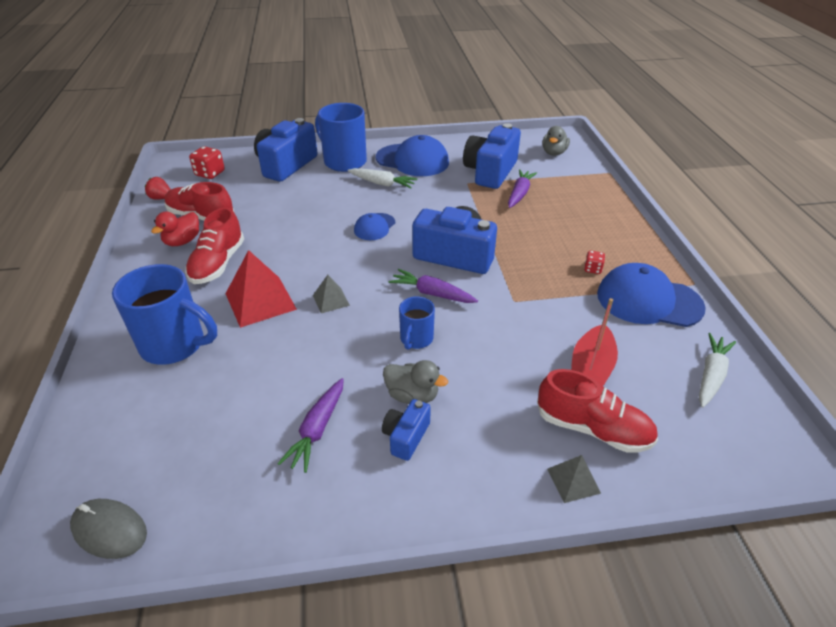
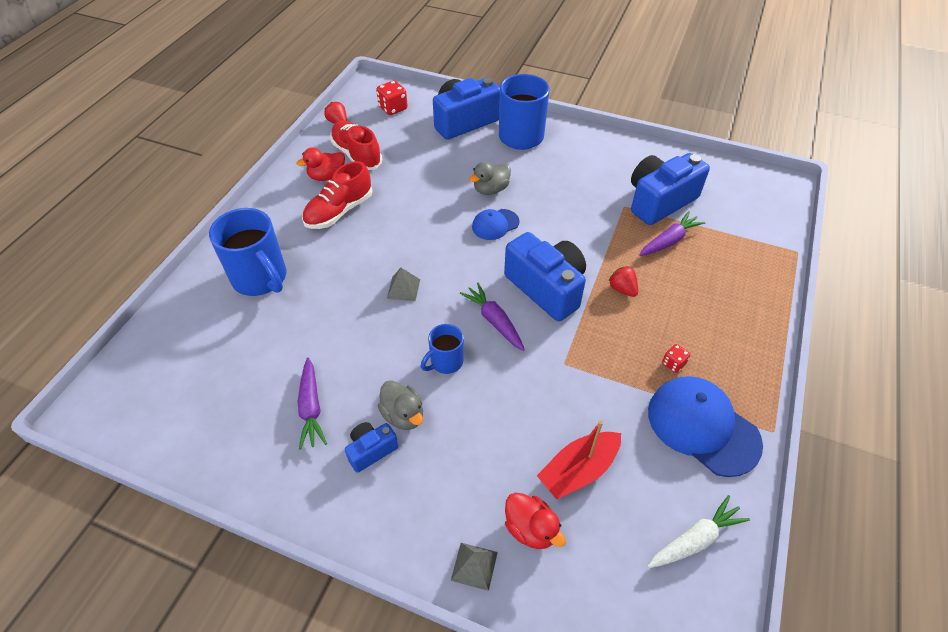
camera: 30 degrees right, 10 degrees up
grey mouse [70,499,147,559] -> none
red pyramid [225,250,297,328] -> none
purple carrot [278,378,344,473] -> purple carrot turned 60 degrees counterclockwise [298,358,327,450]
white carrot [348,168,417,188] -> none
blue cap [376,135,449,176] -> none
red shoe [537,369,658,453] -> red duck [505,492,566,549]
grey duck [542,126,570,156] -> grey duck moved to [469,162,511,195]
none -> red strawberry [609,266,638,297]

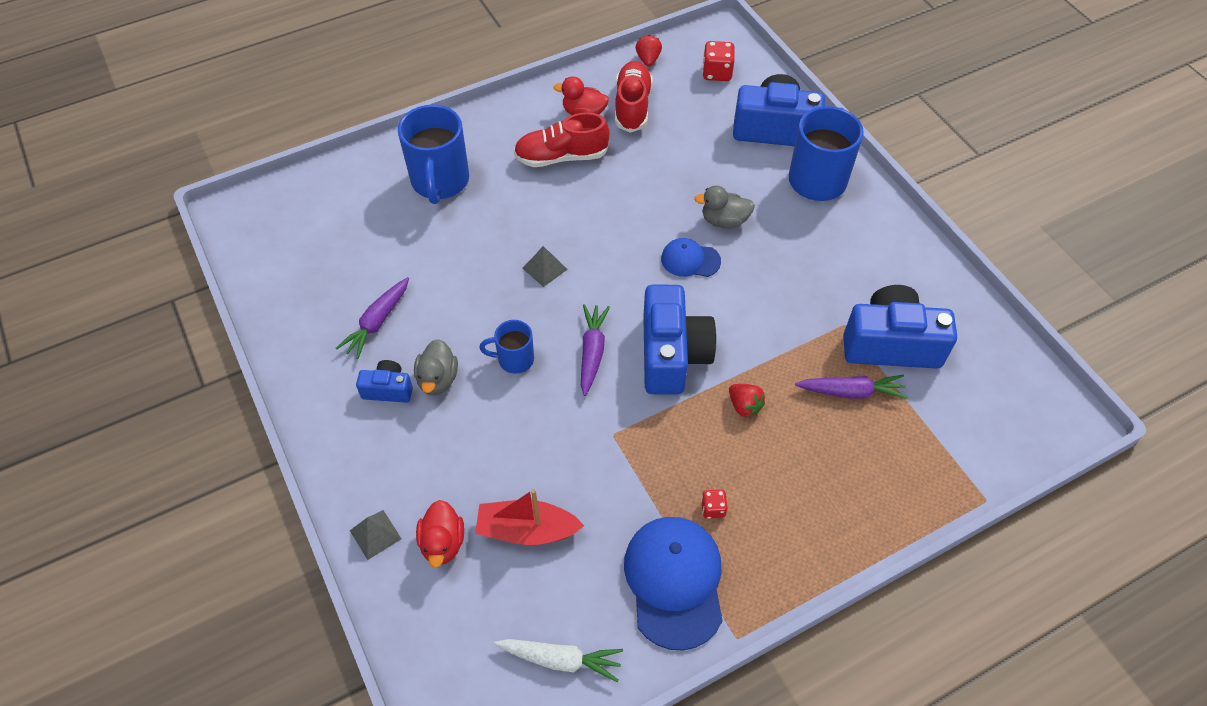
camera: 40 degrees right, 5 degrees up
red strawberry [609,266,638,297] -> red strawberry turned 135 degrees clockwise [729,384,765,417]

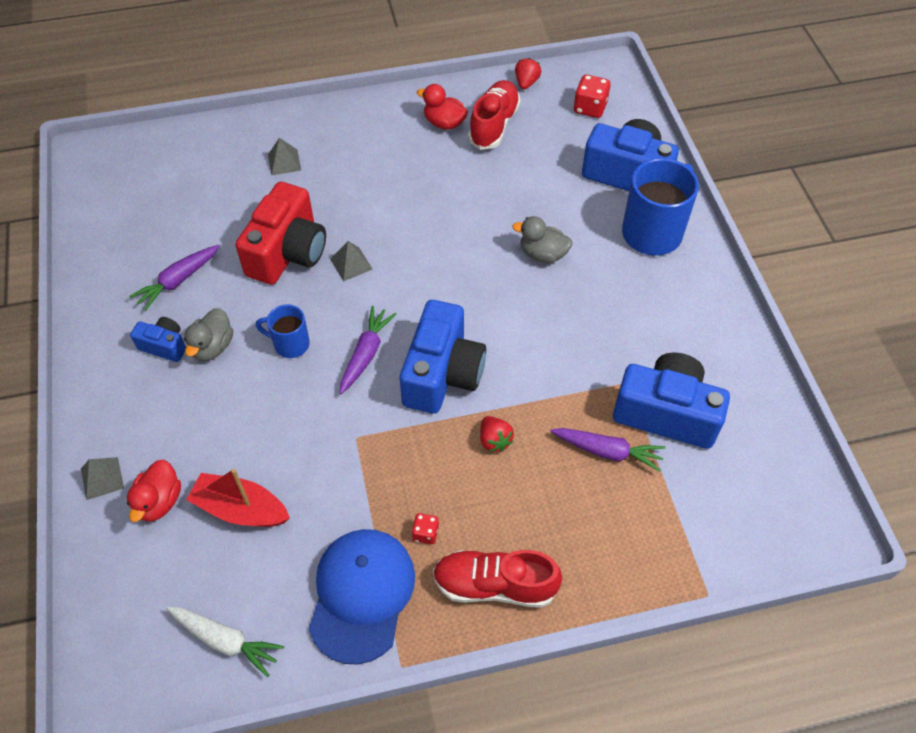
camera: 15 degrees right, 0 degrees up
blue mug [398,105,469,204] -> grey pyramid [268,138,301,175]
red shoe [514,112,610,167] -> red shoe moved to [433,550,562,608]
blue cap [661,238,721,277] -> none
none -> red camera [235,182,326,285]

